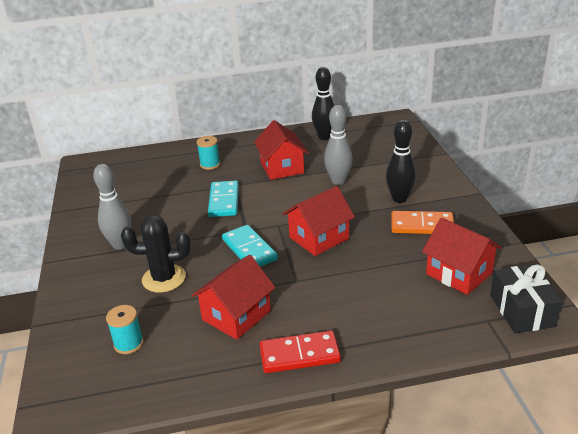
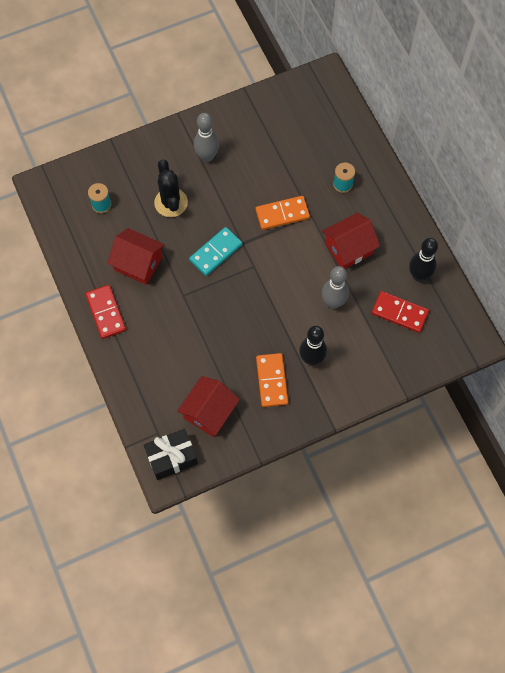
camera: 75 degrees right, 35 degrees up
turquoise domino [208,181,239,217] -> orange domino [255,196,310,230]
red house [283,186,355,256] -> none
none -> red domino [372,291,429,333]

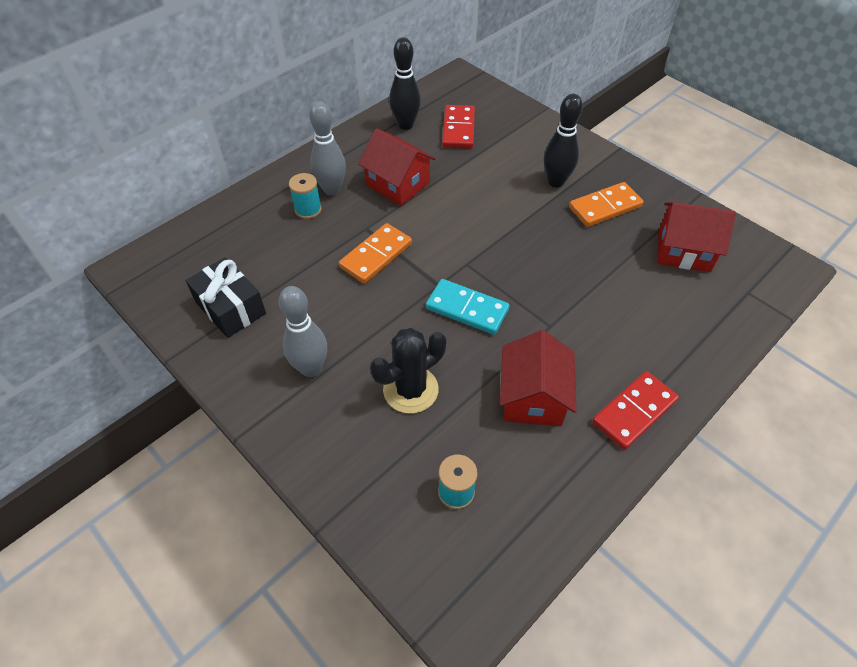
camera: 110 degrees left, 15 degrees down
black gift [144,428,198,480] -> black gift moved to [186,257,266,338]
orange domino [255,196,310,230] -> orange domino turned 75 degrees clockwise [339,223,412,284]
grey bowling pin [322,266,349,309] -> grey bowling pin moved to [309,101,346,196]

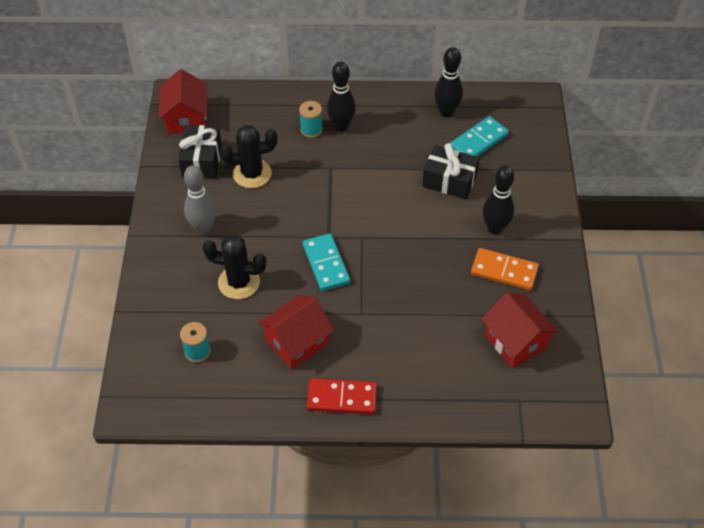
camera: 45 degrees right, 0 degrees up
grey bowling pin [309,101,346,196] -> black bowling pin [327,62,356,132]
orange domino [339,223,412,284] -> none
red house [358,128,436,206] -> red house moved to [159,69,207,134]
red domino [442,105,475,149] -> turquoise domino [451,116,509,157]
none -> black cactus [220,125,277,188]
none -> black gift [422,143,479,199]

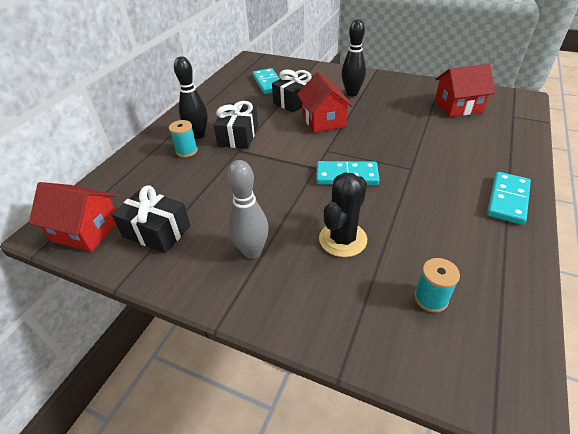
camera: 65 degrees left, 10 degrees down
black cactus [220,125,277,188] -> none
red house [258,295,334,369] -> red house moved to [297,72,353,133]
red domino [307,378,377,415] -> turquoise domino [487,172,531,225]
black bowling pin [434,47,463,117] -> none
orange domino [471,248,539,290] -> none
none -> black gift [214,101,258,149]

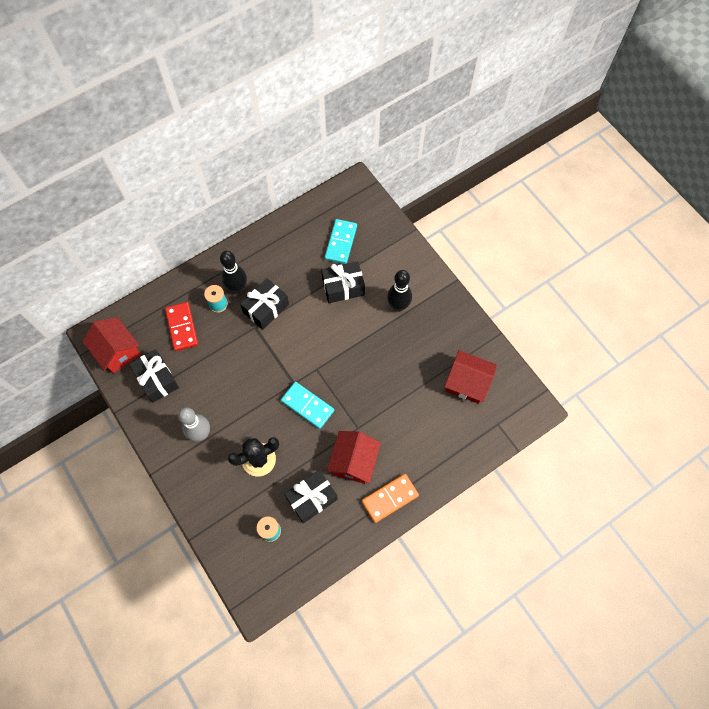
camera: 30 degrees right, 25 degrees up
red house [297,72,353,133] -> red house moved to [327,431,381,484]
turquoise domino [487,172,531,225] -> orange domino [362,474,419,523]
none -> red domino [165,302,198,351]
none -> black gift [284,470,338,523]

